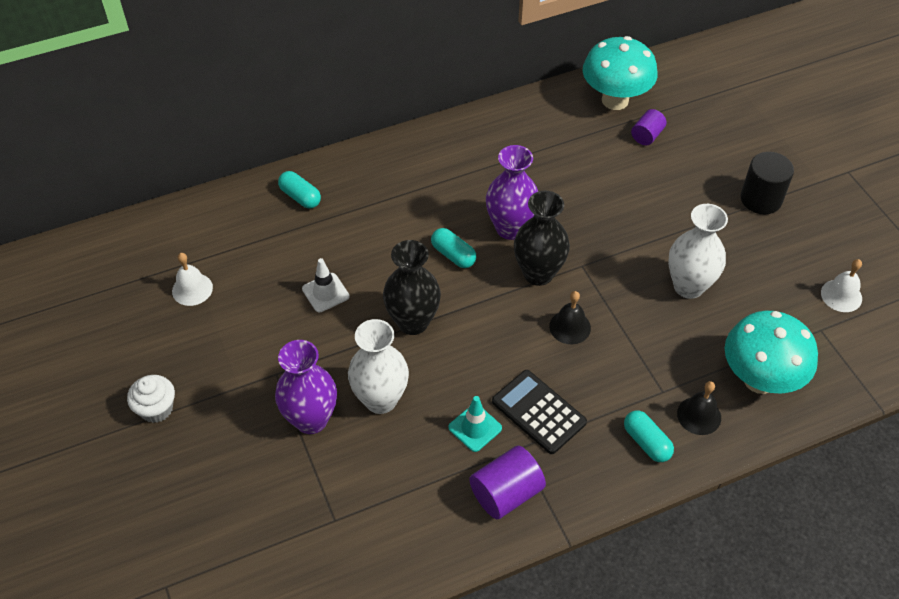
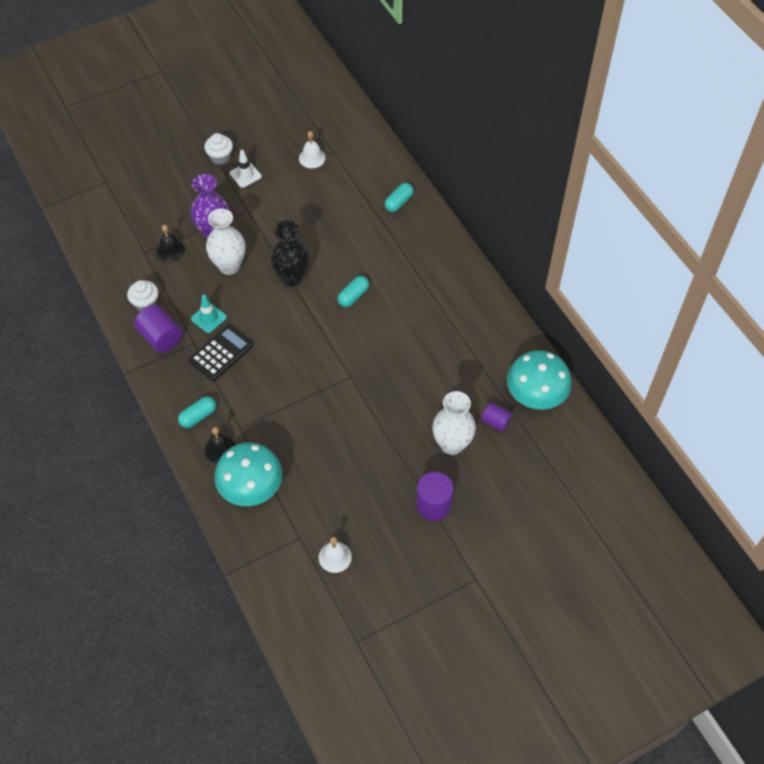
camera: 85 degrees right, 5 degrees up
white traffic cone [302,258,349,312] -> white traffic cone moved to [229,150,262,188]
purple vase [486,145,538,240] -> none
black vase [514,191,570,286] -> none
black bell [549,291,591,344] -> black bell moved to [157,225,185,262]
white vase [668,204,728,299] -> white vase moved to [432,391,476,455]
black cylinder [741,152,794,214] -> purple cylinder [416,472,454,521]
none -> white cupcake [127,280,158,312]

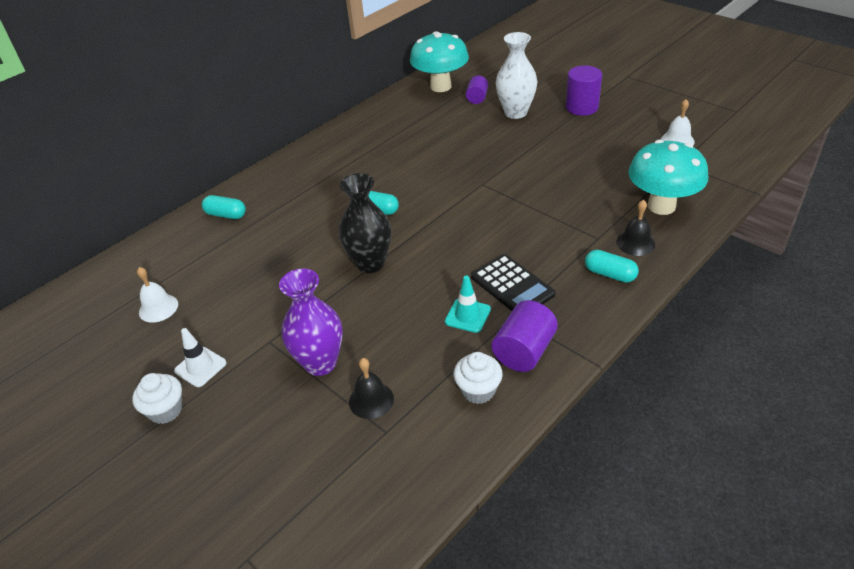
camera: 105 degrees left, 15 degrees down
black calculator [189,324,254,381] -> black calculator turned 150 degrees counterclockwise [471,254,555,311]
white vase [206,208,246,275] -> none

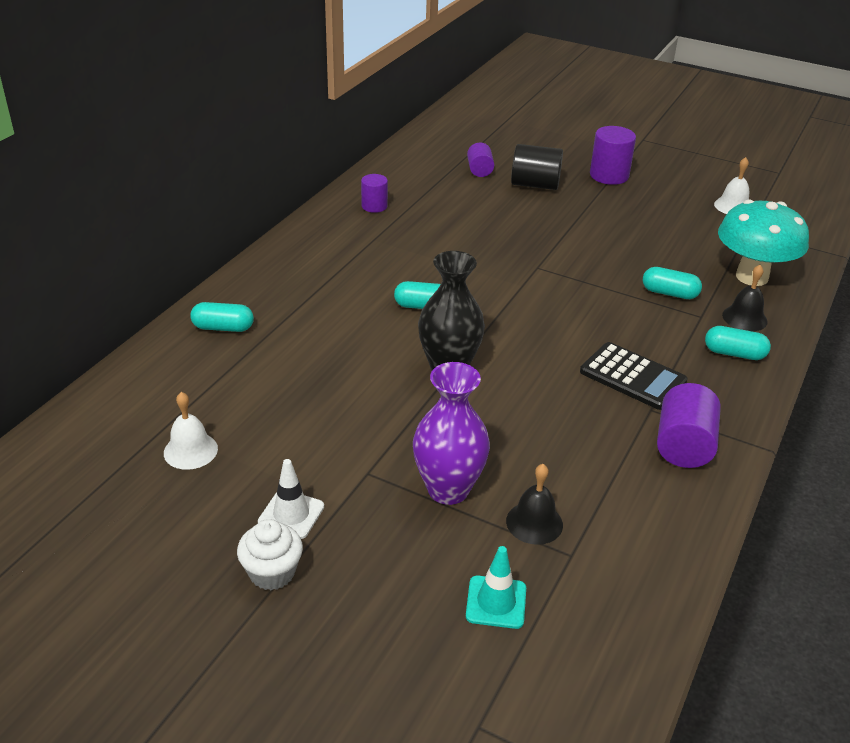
camera: 20 degrees left, 5 degrees down
turquoise mushroom [410,31,469,92] -> none
turquoise traffic cone [445,275,491,333] -> turquoise traffic cone moved to [466,546,526,629]
white cupcake [454,352,503,404] -> none
white vase [496,32,537,119] -> black cylinder [511,144,563,190]
none -> purple cylinder [361,174,388,213]
none -> turquoise capsule [643,267,702,299]

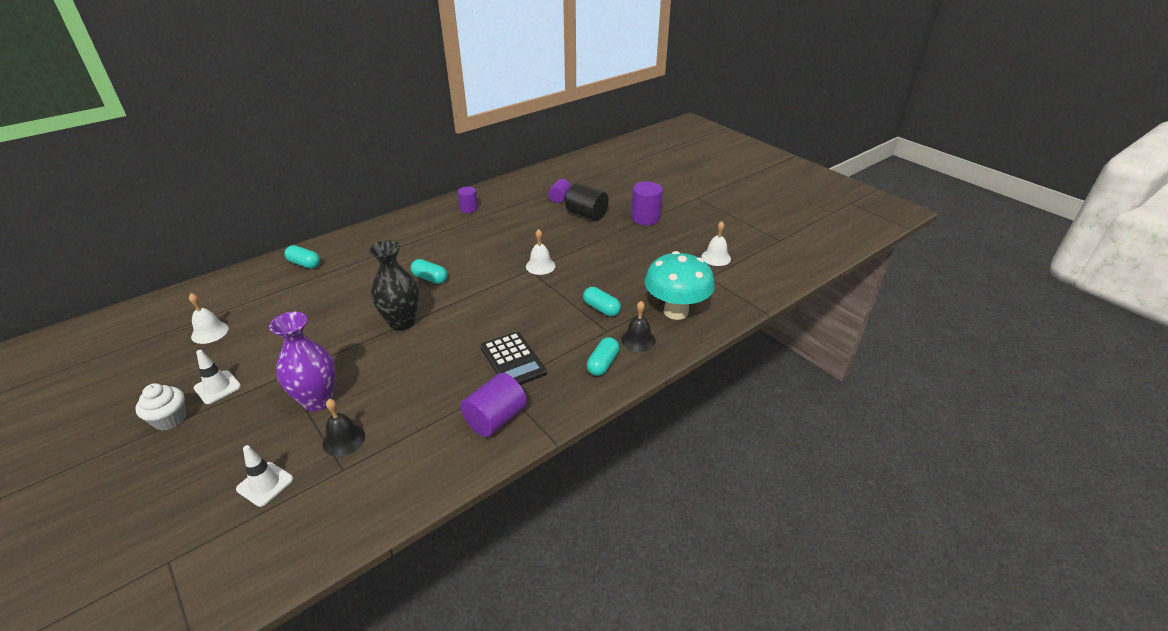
camera: 25 degrees right, 0 degrees up
turquoise traffic cone [466,546,526,629] -> white traffic cone [236,445,293,507]
turquoise capsule [705,326,771,360] -> turquoise capsule turned 75 degrees clockwise [587,337,619,376]
none -> white bell [526,229,555,275]

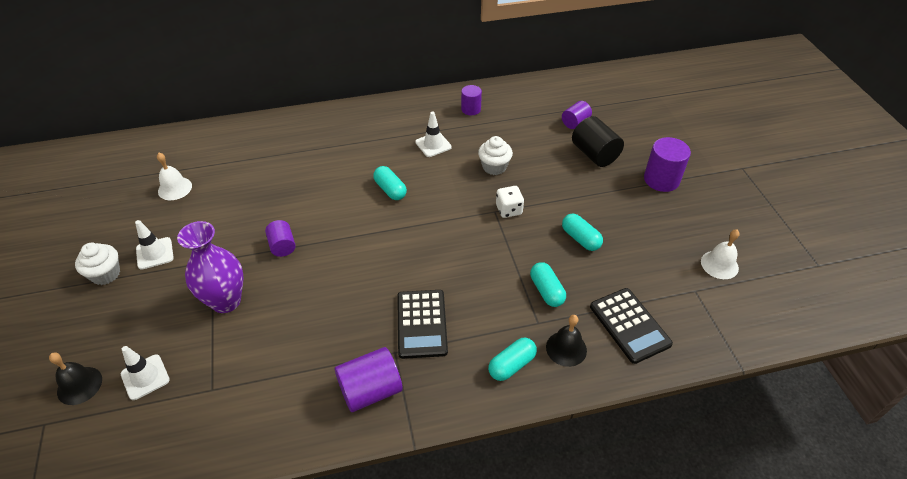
camera: 25 degrees right, 10 degrees up
turquoise capsule [284,245,320,269] -> turquoise capsule moved to [562,213,603,251]
black bell [323,399,365,456] -> black bell moved to [49,353,102,405]
black vase [369,240,420,331] -> none
white bell [526,229,555,275] -> white dice [496,186,524,218]
turquoise mushroom [644,251,715,320] -> black calculator [590,288,673,364]
none -> purple cylinder [265,220,296,257]
none -> white traffic cone [415,112,452,157]
none -> white cupcake [478,136,513,175]

